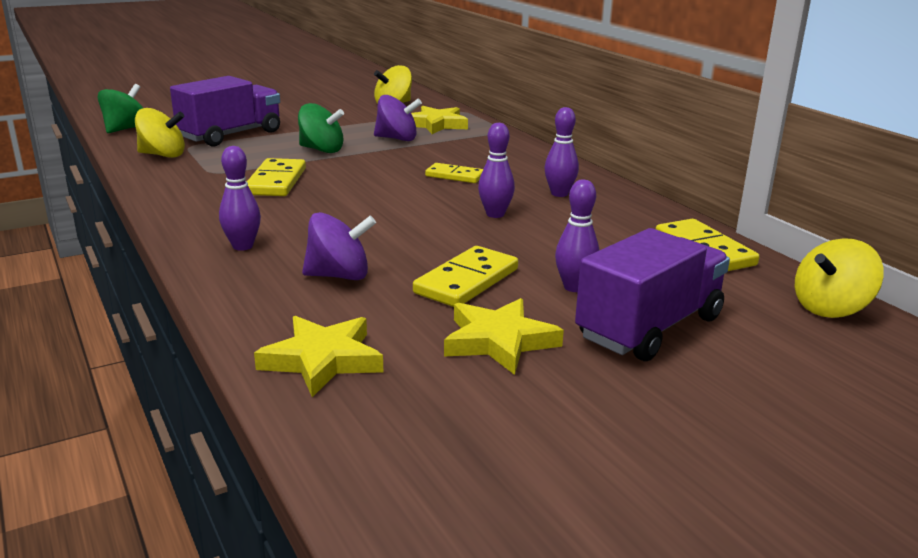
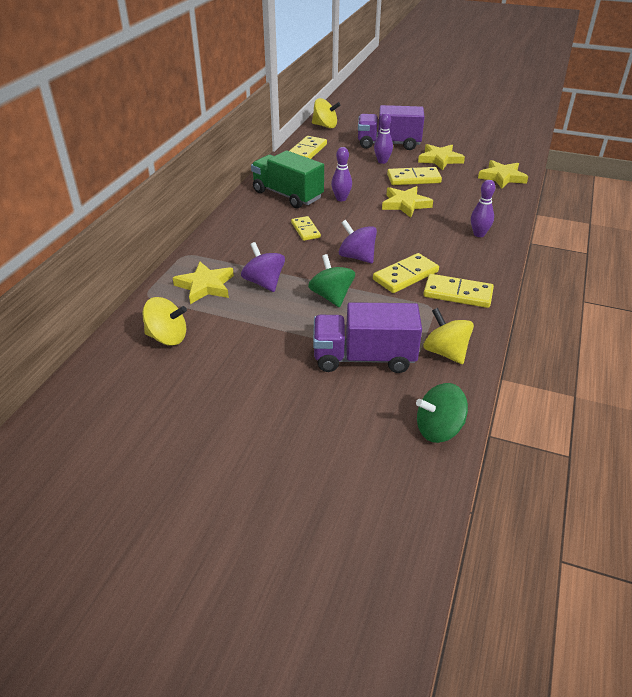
camera: 130 degrees left, 15 degrees up
purple spinning top [302,212,376,280] -> purple spinning top moved to [339,220,377,263]
purple bowling pin [545,107,579,197] -> green truck [251,150,324,208]
none -> yellow star [382,186,433,218]
none -> yellow domino [423,274,494,308]

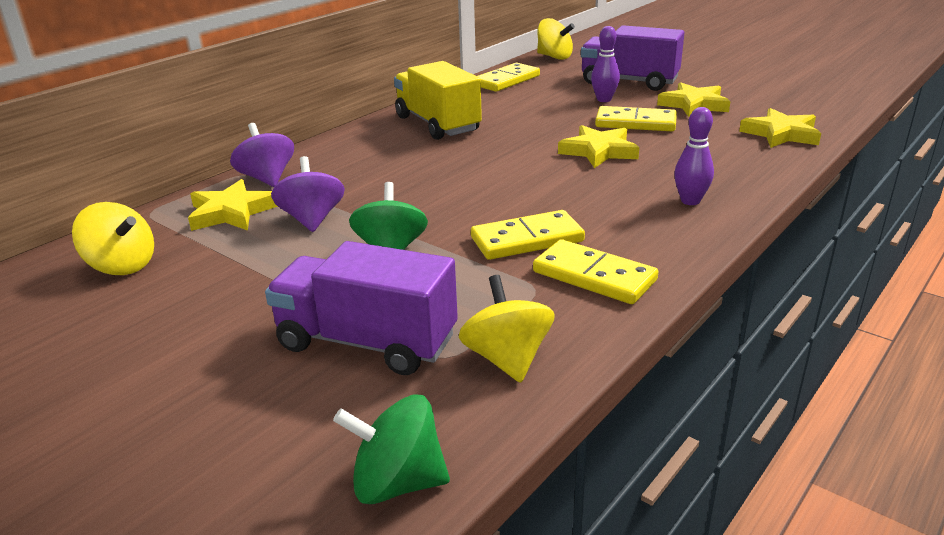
camera: 20 degrees right, 10 degrees down
green truck [251,150,324,208] -> yellow truck [394,61,482,140]
yellow domino [291,216,321,241] -> none
purple bowling pin [331,147,352,201] -> none
purple spinning top [339,220,377,263] -> purple spinning top moved to [230,123,294,187]

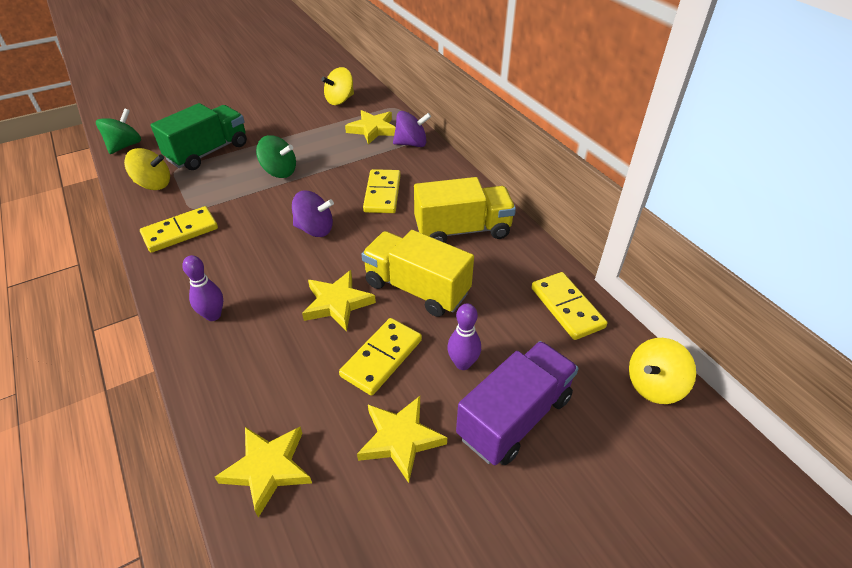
camera: 110 degrees right, 15 degrees up
purple truck [265,241,458,375] -> green truck [151,103,247,170]
purple spinning top [271,156,345,232] -> purple spinning top moved to [292,190,334,237]
yellow domino [471,210,585,260] -> yellow domino moved to [363,169,401,213]
none -> yellow truck [362,230,474,317]

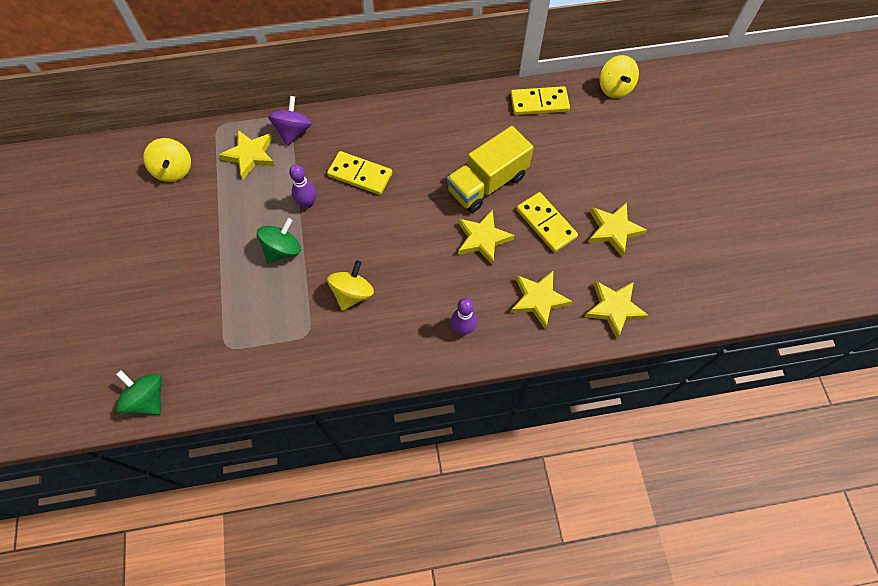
camera: 70 degrees left, 20 degrees up
yellow spinning top [124,148,170,190] -> yellow spinning top moved to [327,260,374,311]
yellow domino [140,206,218,253] -> none
green truck [151,103,247,170] -> none
purple spinning top [292,190,334,237] -> none
yellow truck [414,177,516,243] -> none
purple bowling pin [447,303,481,370] -> purple bowling pin moved to [289,165,316,208]
purple truck [456,341,579,465] -> none
none -> yellow star [511,271,573,329]

